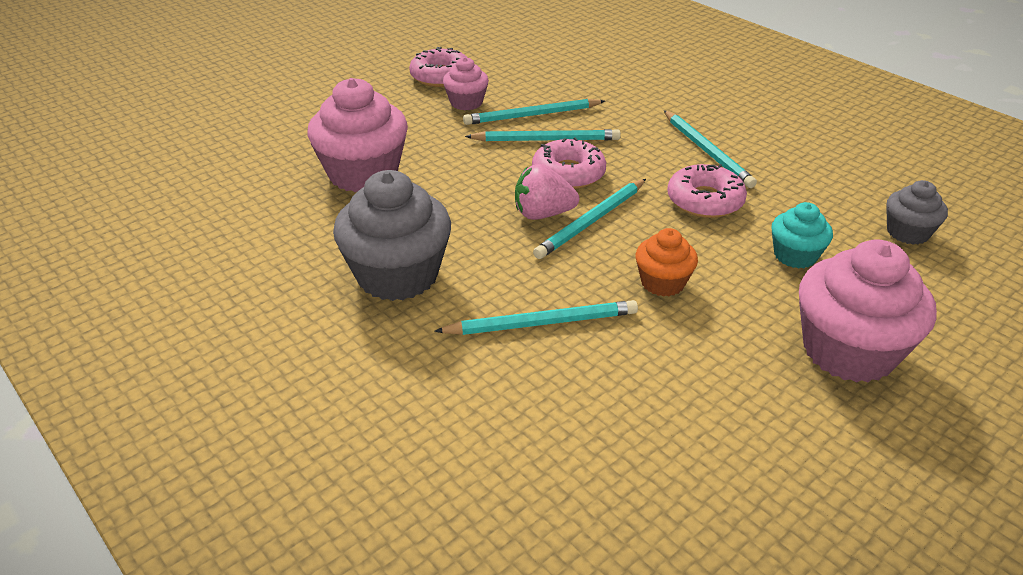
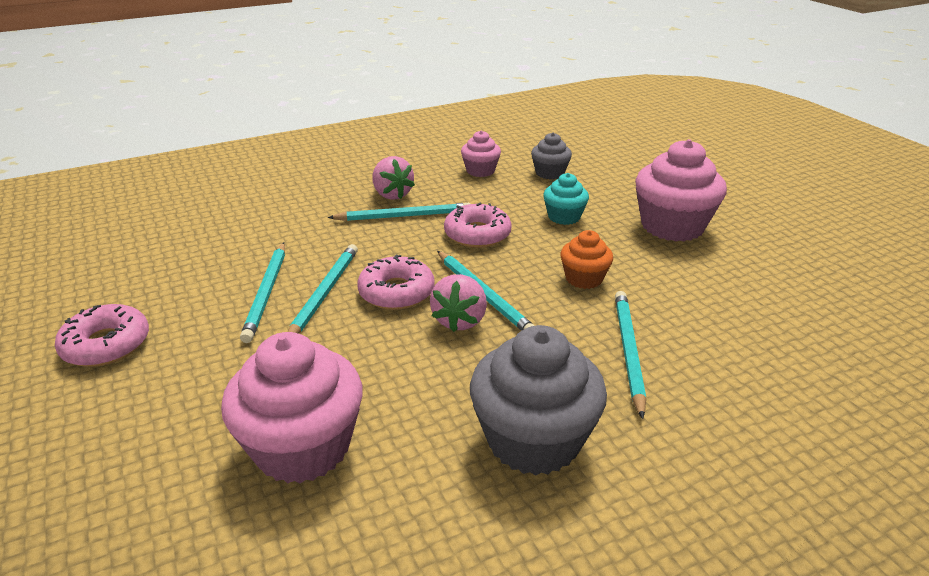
camera: 75 degrees left, 5 degrees down
pink cupcake [443,57,489,110] -> pink cupcake moved to [461,130,501,177]
none -> pink strawberry [372,156,415,200]

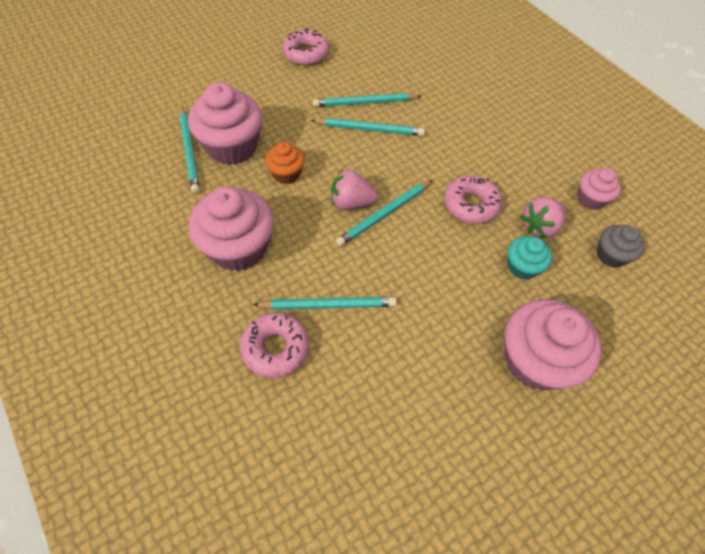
camera: 80 degrees right, 25 degrees up
turquoise pencil [328,203,470,221] -> turquoise pencil moved to [179,107,200,193]
pink donut [357,255,435,310] -> pink donut moved to [240,312,309,378]
pink strawberry [372,156,415,200] -> pink strawberry moved to [521,197,566,238]
grey cupcake [470,325,607,475] -> pink cupcake [189,187,274,271]
orange cupcake [560,230,613,289] -> orange cupcake moved to [265,142,305,184]

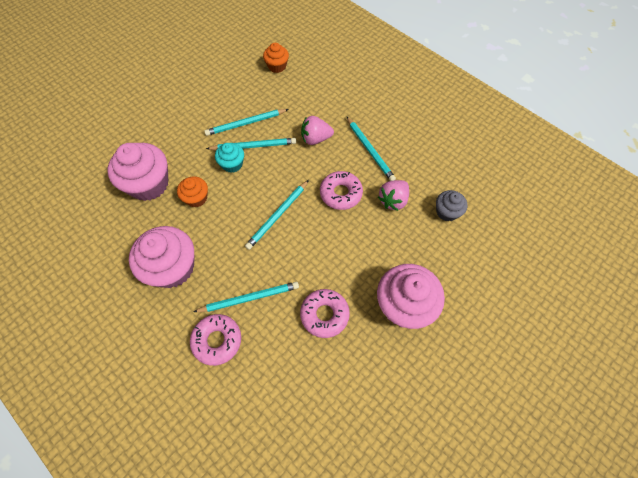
camera: 10 degrees left, 5 degrees up
turquoise pencil [179,107,200,193] -> turquoise pencil moved to [346,116,396,181]
pink donut [283,28,329,66] -> pink donut moved to [300,289,350,338]
pink strawberry [331,169,378,210] -> pink strawberry moved to [301,116,334,145]
turquoise cupcake [508,236,552,279] -> turquoise cupcake moved to [215,143,244,173]
pink cupcake [577,168,621,210] -> none
none -> orange cupcake [263,43,289,73]

